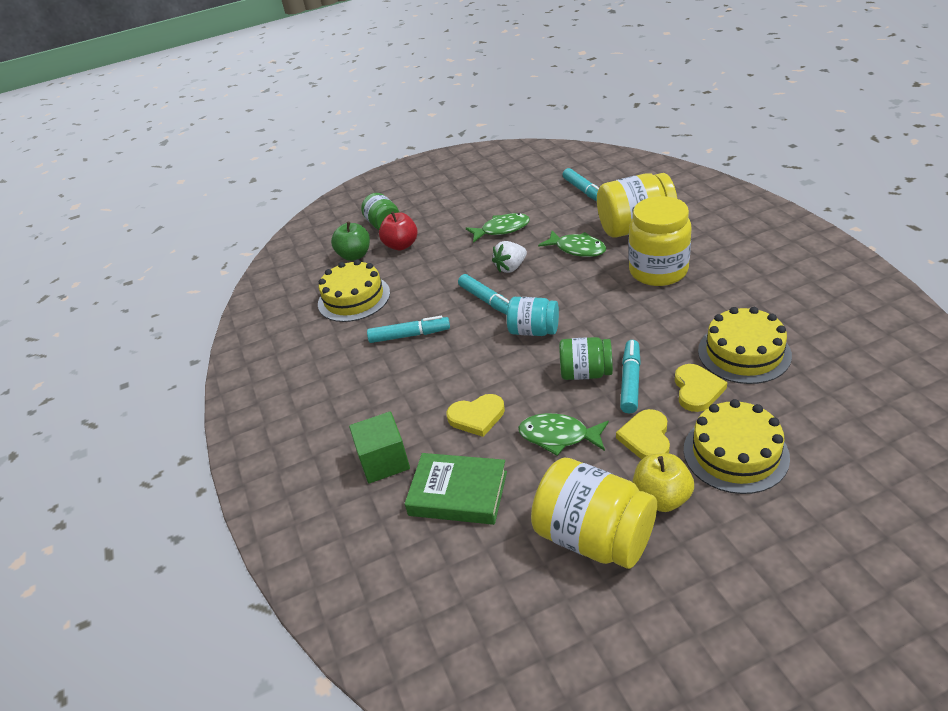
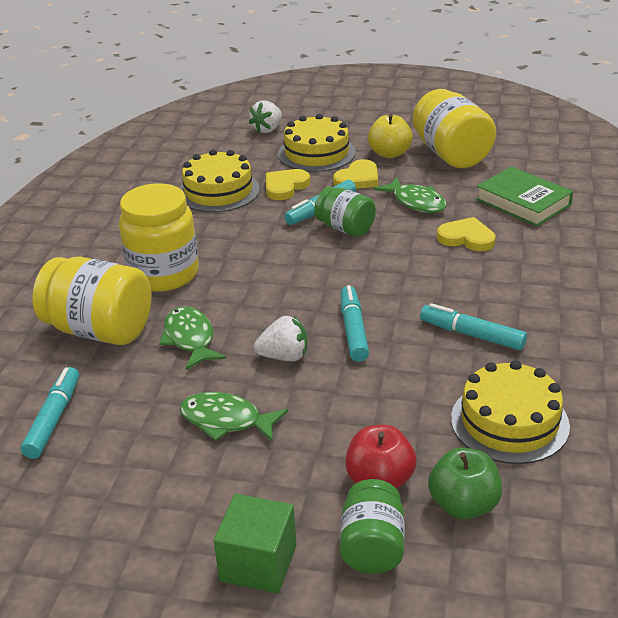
camera: 150 degrees left, 5 degrees down
green cube [349,411,410,483] -> green cube moved to [214,494,296,593]
turquoise jar [507,297,559,336] -> none
none -> white strawberry [249,100,282,133]

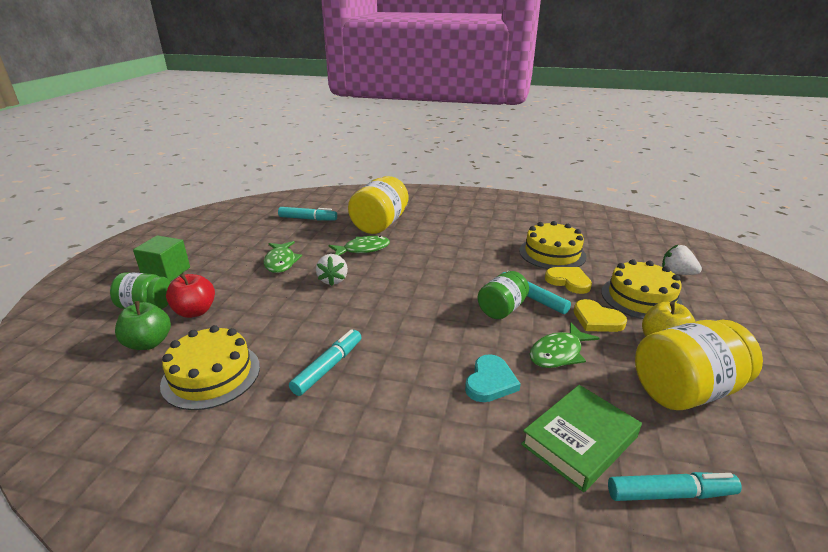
camera: 90 degrees right, 5 degrees down
yellow jar [119,183,199,292] -> none
green fish [180,392,288,441] -> green fish turned 150 degrees clockwise [264,241,302,273]
turquoise marker [340,285,369,362] -> turquoise marker moved to [608,472,742,501]
yellow heart [437,217,495,251] -> turquoise heart [465,354,521,402]

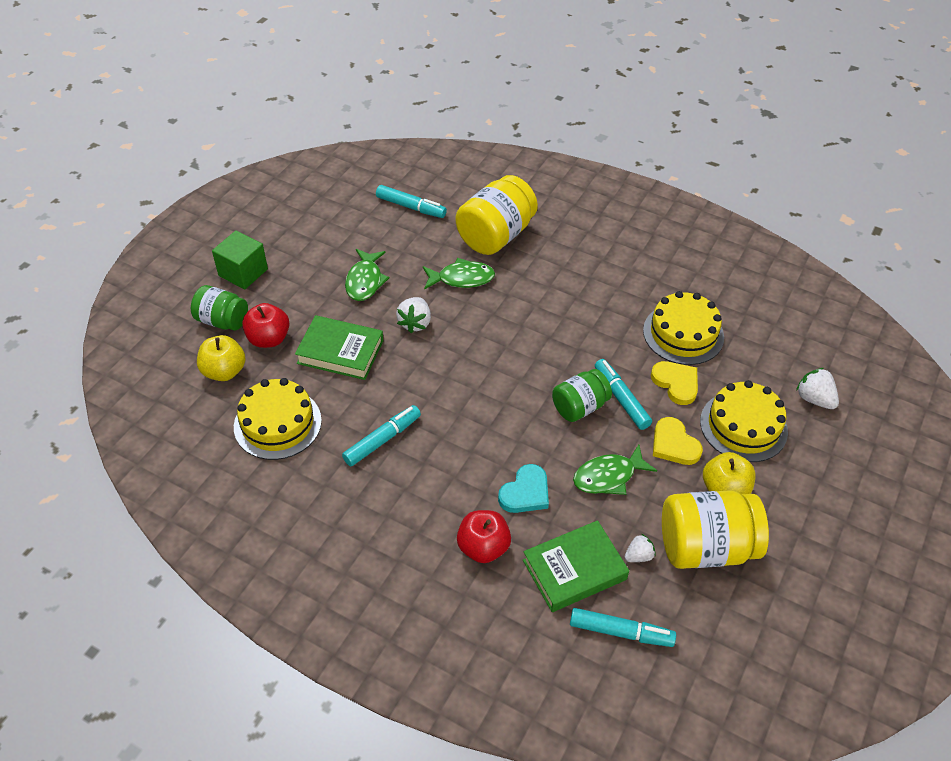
camera: 15 degrees right, 20 degrees up
green apple [115,301,171,350] -> yellow apple [197,335,246,381]
none -> green book [295,315,383,380]
none -> red apple [457,510,511,563]
none -> white strawberry [625,534,656,562]

